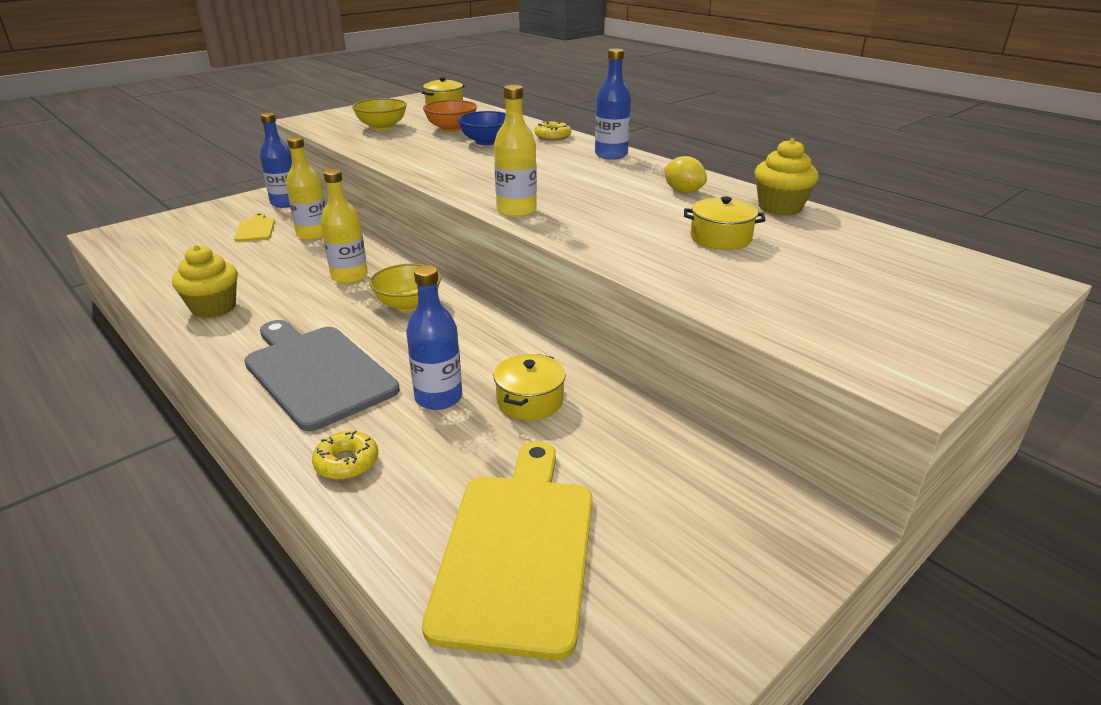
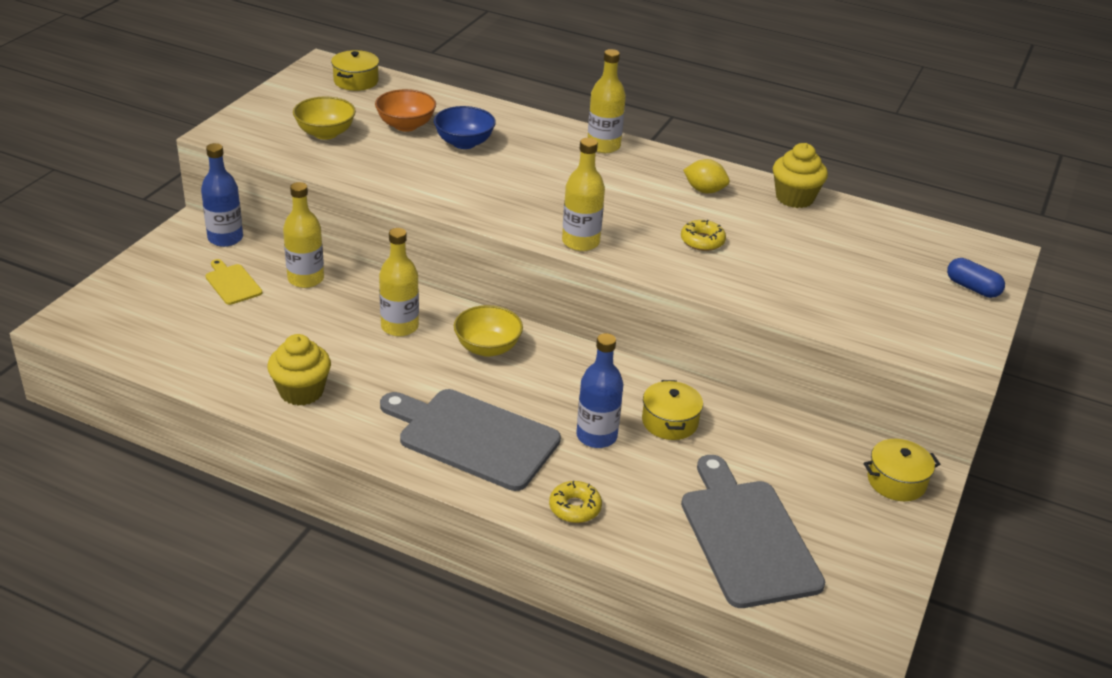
camera: 25 degrees left, 5 degrees up
yellow cutting board [422,441,593,660] -> grey cutting board [681,455,825,608]
yellow donut [535,121,571,141] -> yellow donut moved to [681,220,726,251]
blue bottle [595,49,631,160] -> yellow bottle [588,49,626,153]
yellow pot [684,196,766,250] -> yellow pot moved to [863,439,940,501]
none -> blue capsule [947,258,1005,298]

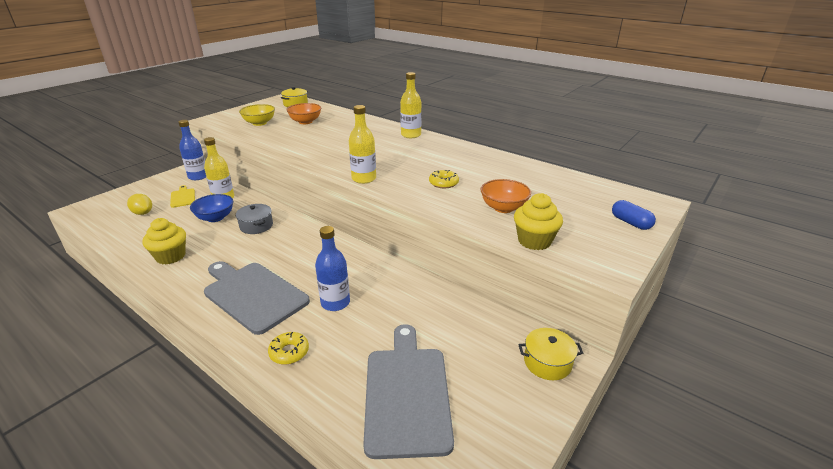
camera: 15 degrees right, 5 degrees down
yellow bottle [379,228,419,337] -> grey pot [236,204,273,234]
blue bowl [434,106,496,149] -> blue bowl moved to [190,194,233,222]
yellow bowl [454,305,523,357] -> none
yellow pot [642,380,703,440] -> none
yellow lemon [683,159,730,193] -> yellow lemon moved to [127,194,152,215]
yellow cupcake [773,143,828,208] -> yellow cupcake moved to [514,193,563,250]
none -> orange bowl [481,179,531,213]

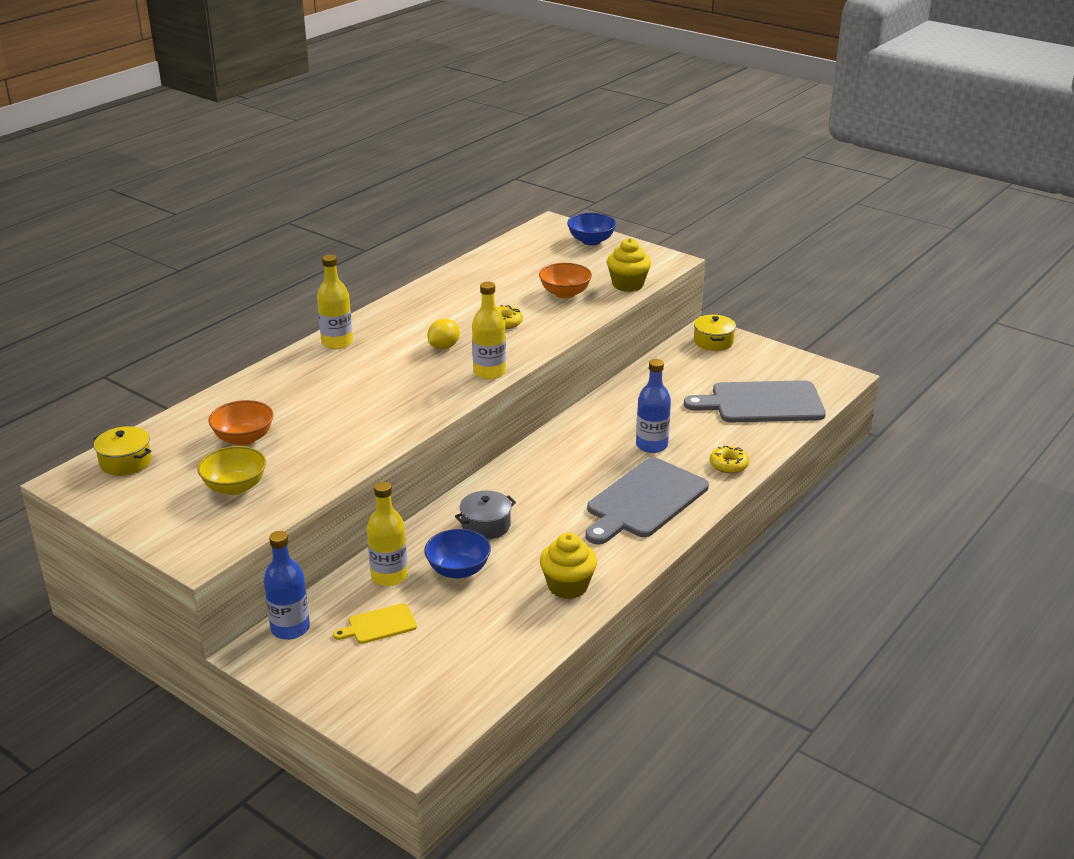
camera: 90 degrees left, 0 degrees up
yellow lemon [127,194,152,215] -> yellow lemon moved to [427,319,460,349]
blue capsule [612,200,656,230] -> blue bowl [567,213,616,245]

